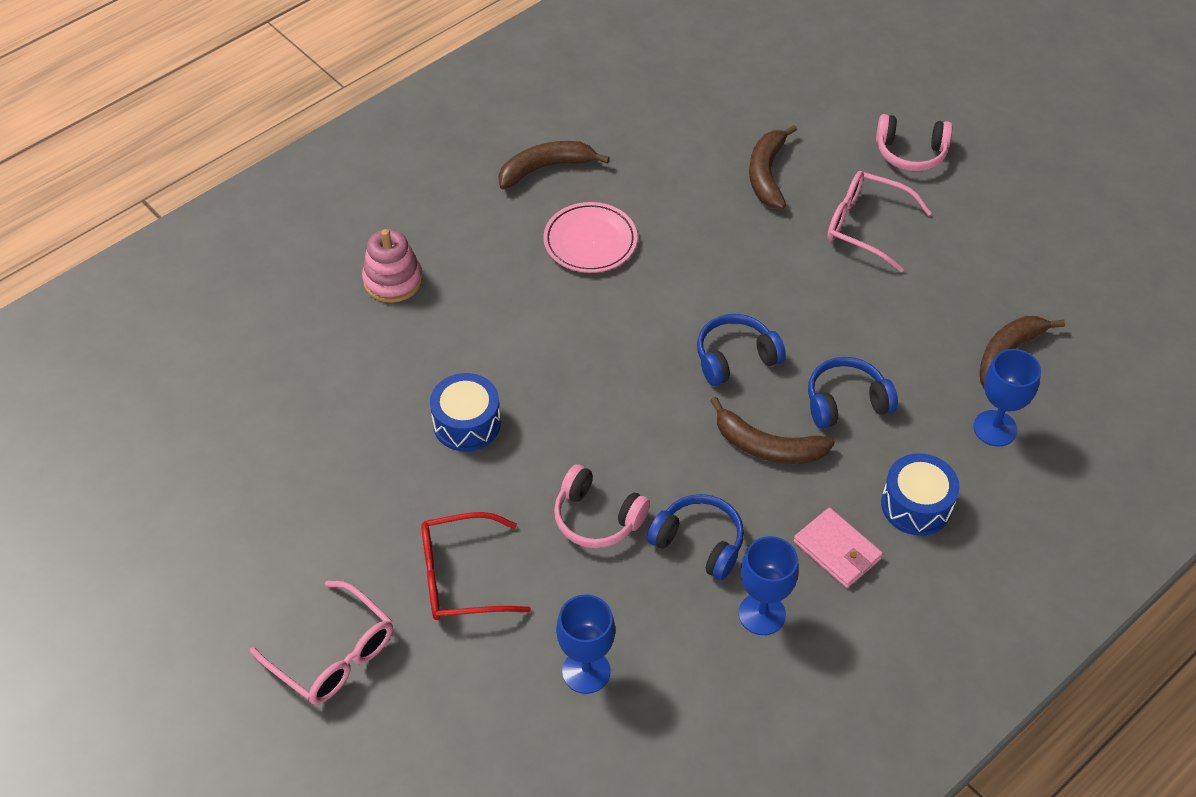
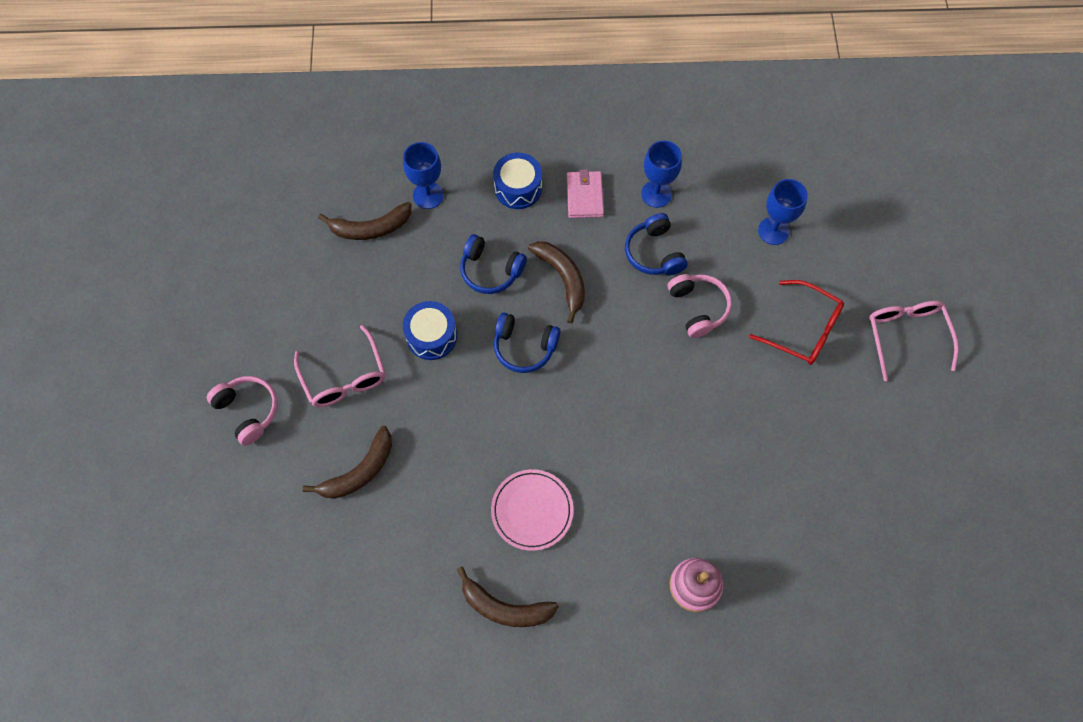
camera: 140 degrees left, 15 degrees up
blue drum [430,373,501,451] -> blue drum moved to [403,301,457,360]

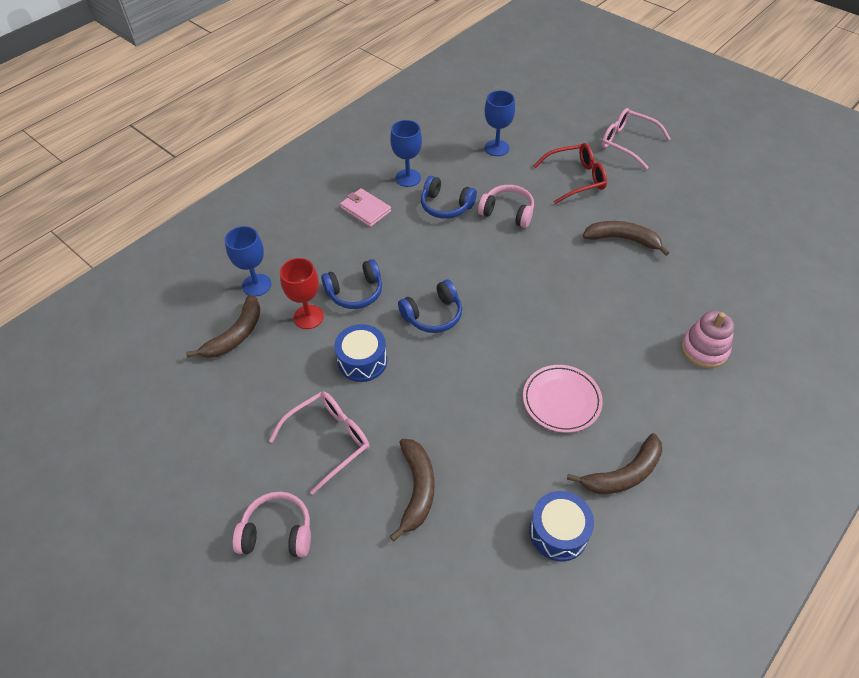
camera: 45 degrees left, 15 degrees down
pink glasses [294,325,385,407] -> pink glasses turned 60 degrees counterclockwise [269,391,369,495]
blue drum [493,153,542,209] -> blue drum moved to [529,491,594,561]
brown banana [528,241,585,324] -> brown banana moved to [583,221,669,256]
none -> red goblet [280,258,324,329]

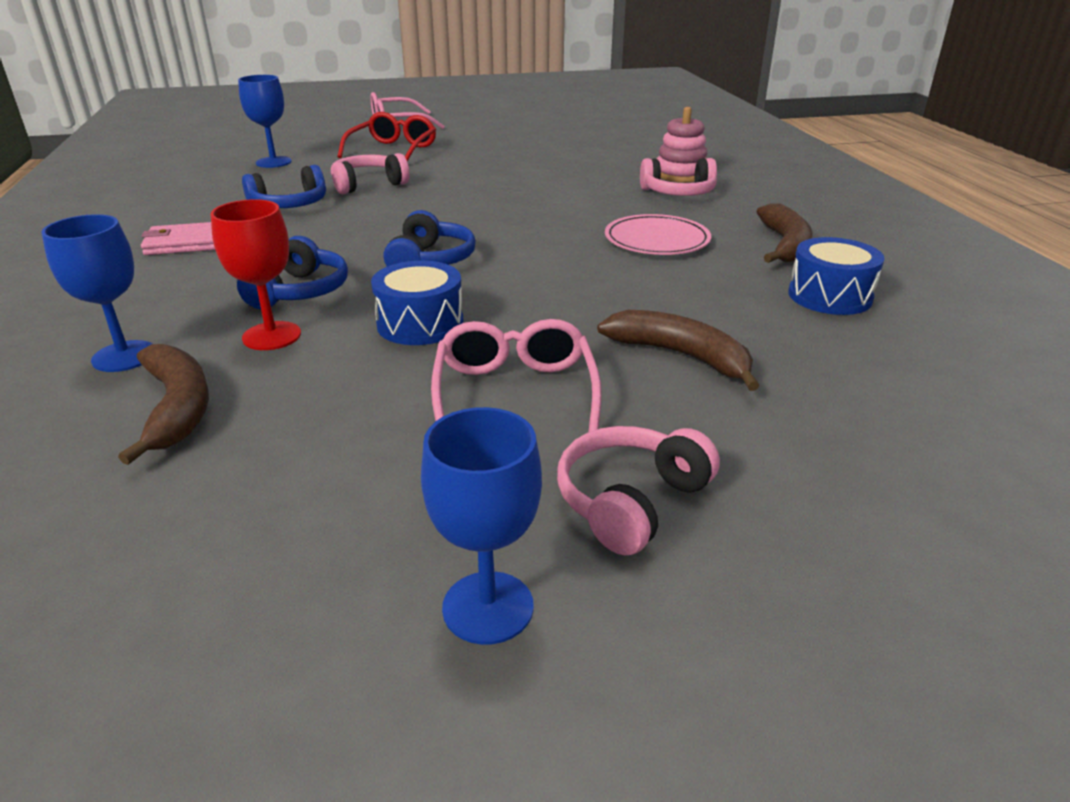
camera: 55 degrees left, 20 degrees down
blue goblet [390,120,422,187] -> blue goblet moved to [421,407,542,645]
brown banana [583,221,669,256] -> none
none -> pink headphones [640,158,717,196]

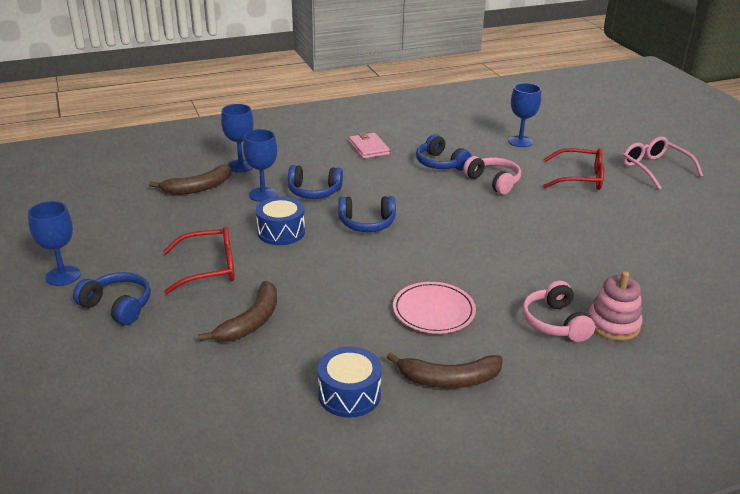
camera: 80 degrees right, 0 degrees up
red goblet [210,199,301,350] -> blue goblet [243,129,277,202]
pink glasses [431,319,602,432] -> red glasses [163,227,235,294]
pink headphones [557,426,720,555] -> blue headphones [73,272,151,325]

